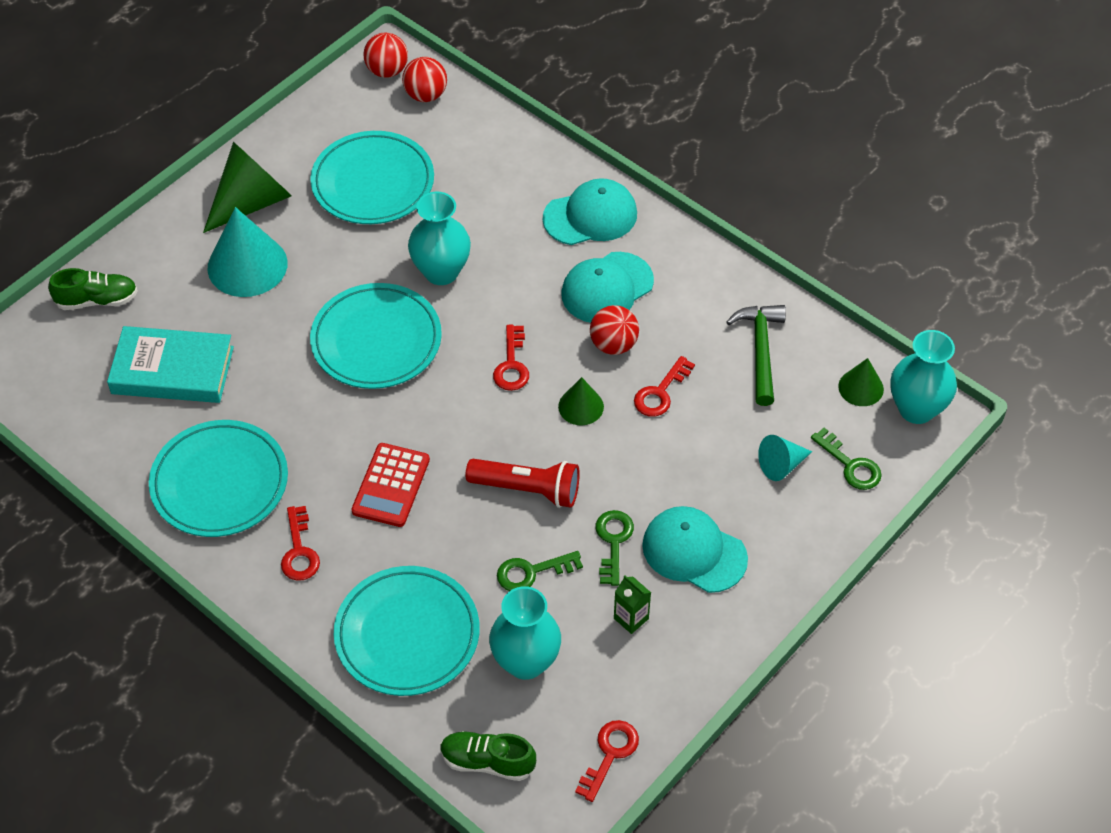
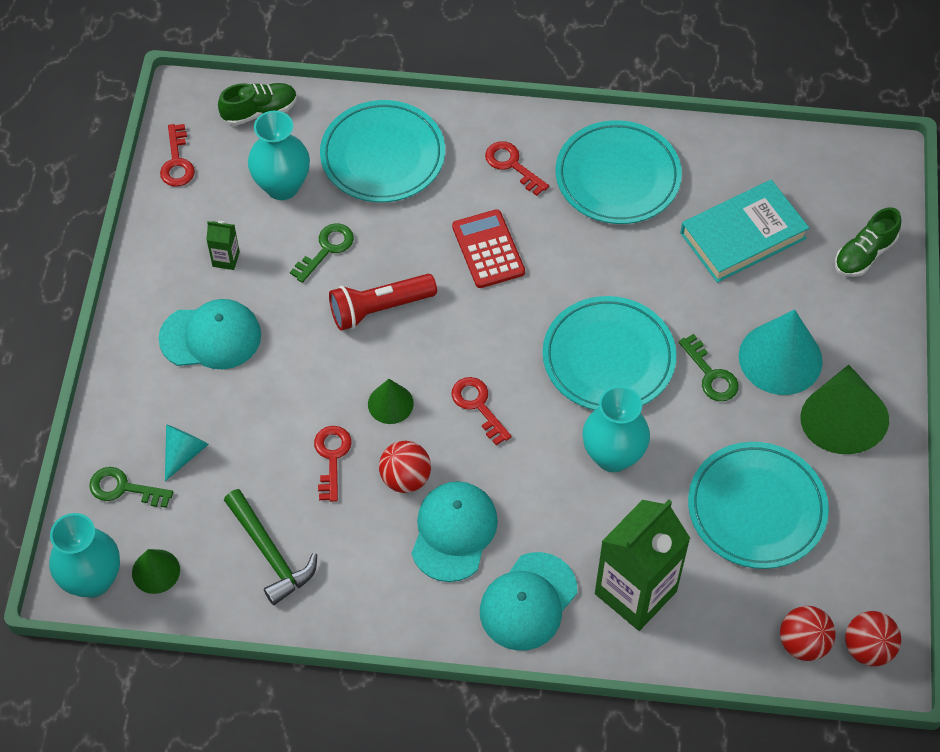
camera: 145 degrees right, 5 degrees up
green key [596,510,634,586] -> green key moved to [679,334,739,401]
none -> green carton [595,499,691,631]

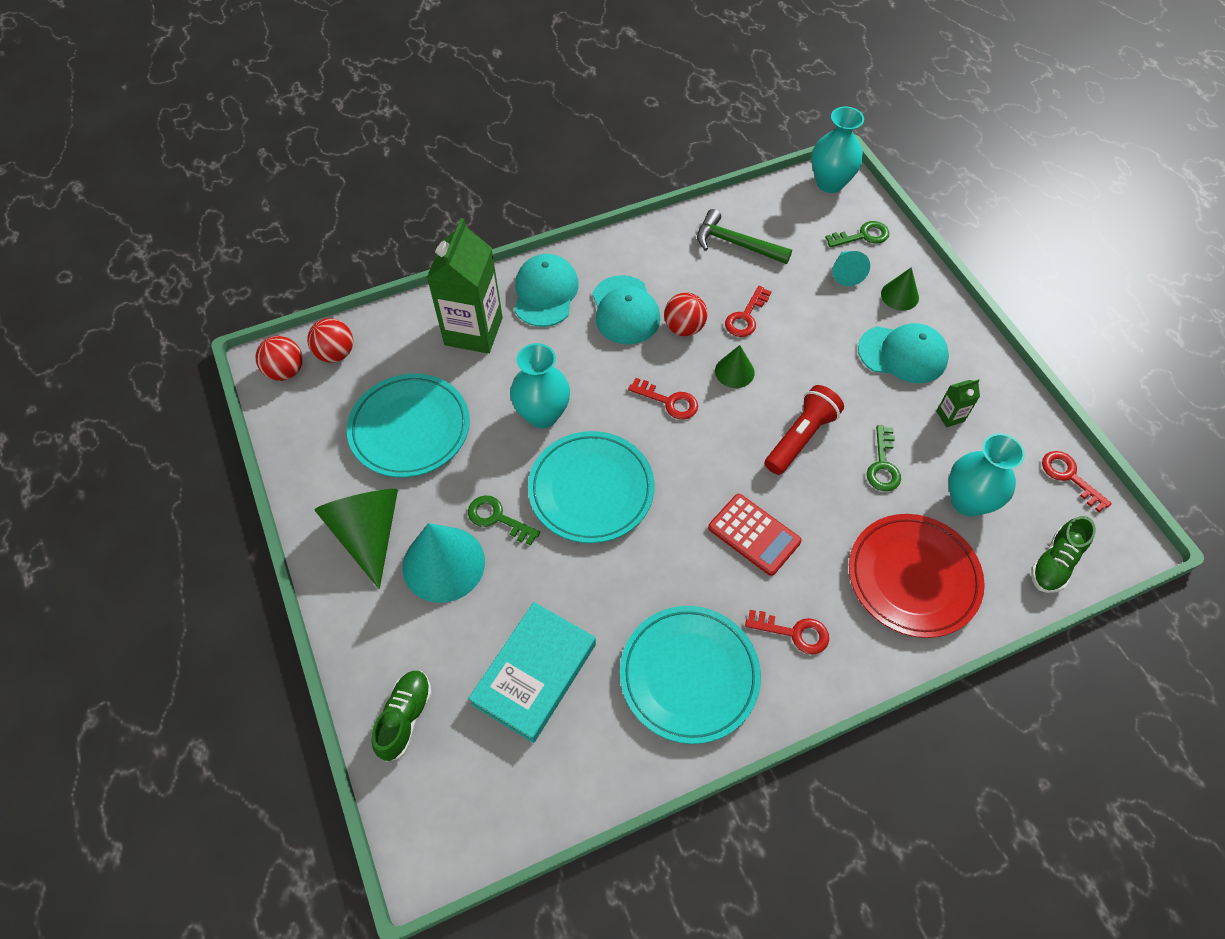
camera: 150 degrees right, 0 degrees up
green cone [132,549,180,594] -> green cone moved to [881,267,919,311]
turquoise cap [159,299,261,369] -> turquoise cap turned 135 degrees counterclockwise [858,323,949,383]
red key [314,426,352,502] -> red key turned 60 degrees clockwise [725,286,771,337]
turquoise plate [320,100,445,202] -> red plate [849,514,985,638]

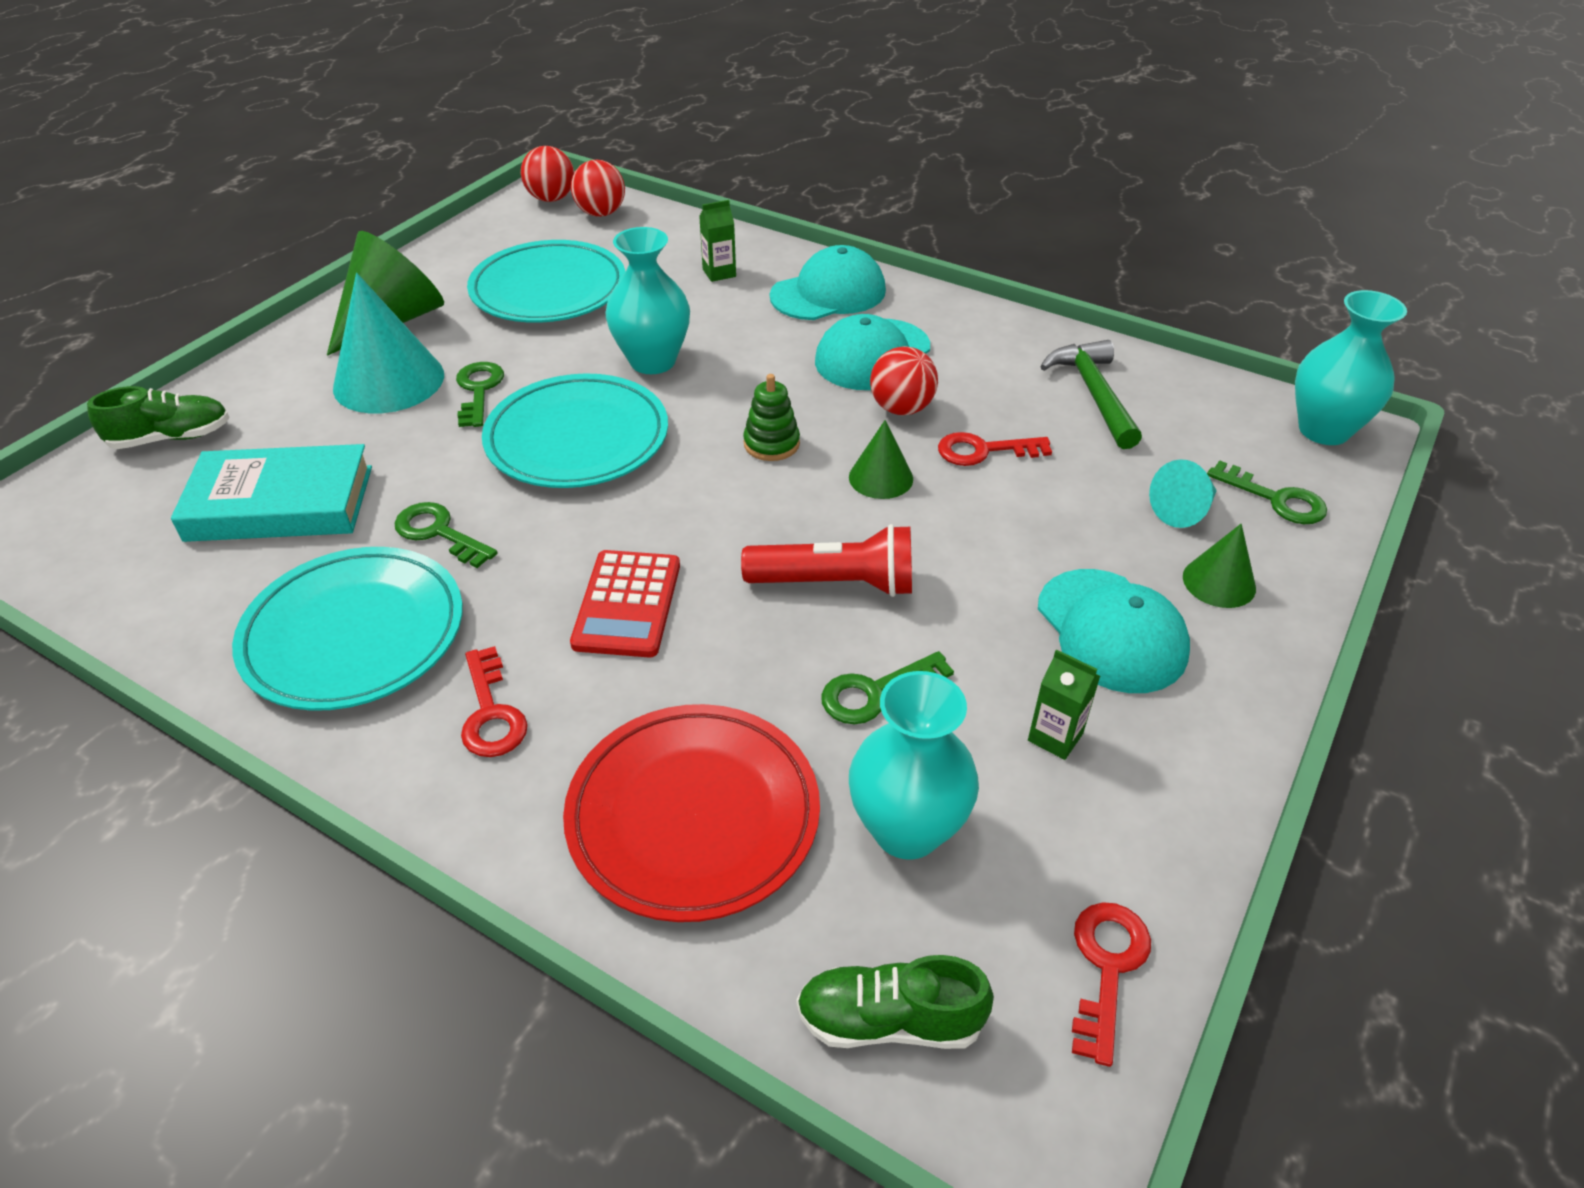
camera: 55 degrees right, 15 degrees down
green carton [427,218,503,354] -> green carton [699,200,736,282], size x0.42
red key [628,378,698,420] -> green stacking toy [743,374,800,461]
none -> green key [394,502,497,568]

